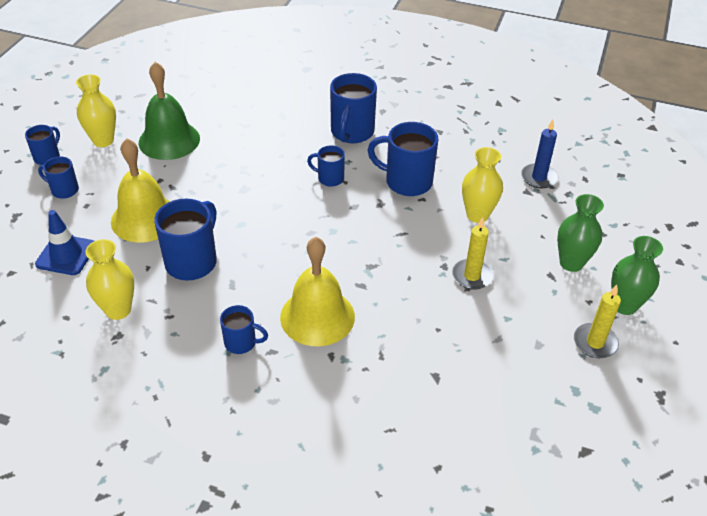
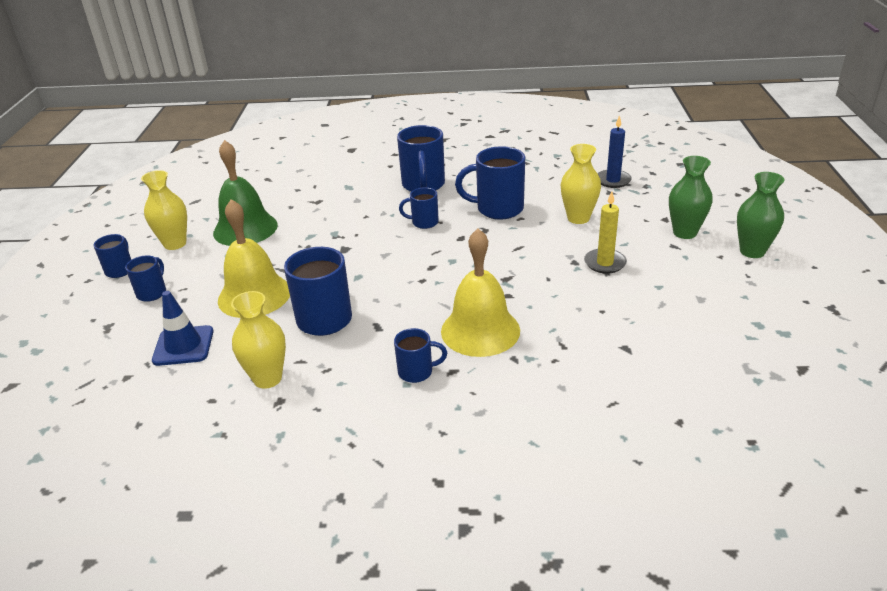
camera: 15 degrees left, 10 degrees down
blue mug [38,157,79,199] -> blue mug turned 105 degrees clockwise [125,255,166,302]
yellow candle [574,285,621,358] -> none

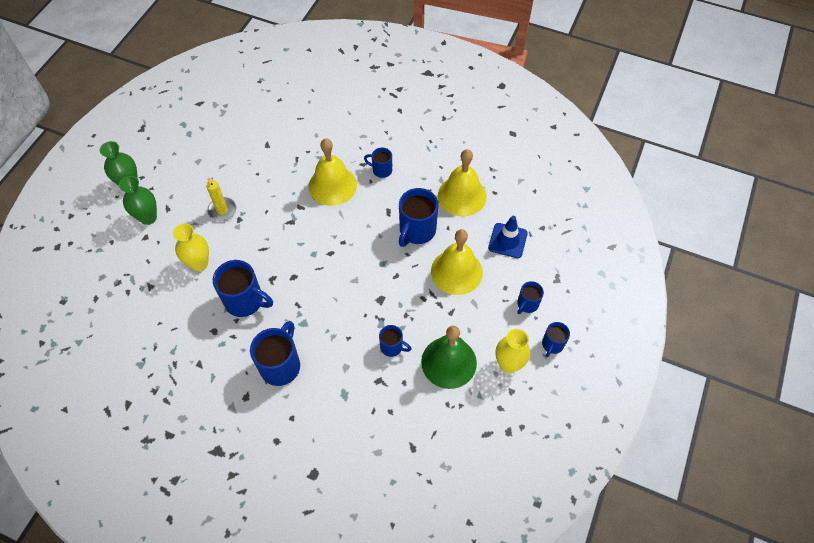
camera: 160 degrees left, 25 degrees up
yellow vase [231,291,286,389] -> yellow bell [438,149,487,217]
blue mug [399,187,439,229] -> blue mug moved to [379,325,411,357]
blue candle [597,115,631,188] -> none

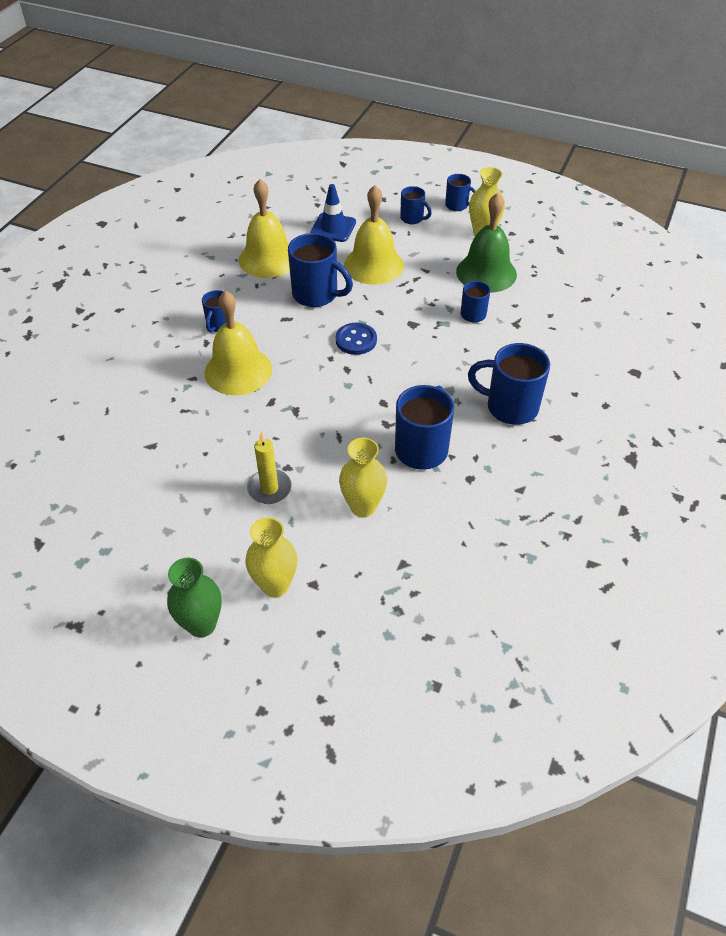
camera: 90 degrees left, 10 degrees down
green vase [119,176,157,225] -> yellow vase [246,517,298,597]
none -> blue button [336,323,377,355]

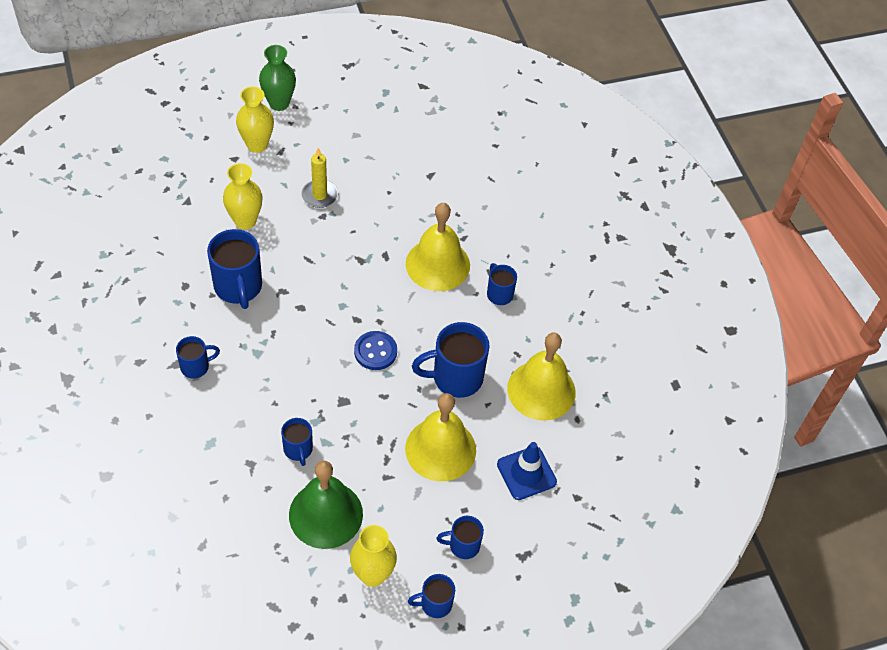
camera: 135 degrees right, 5 degrees up
blue mug [468,343,550,425] -> blue mug [176,336,220,379], size x0.56

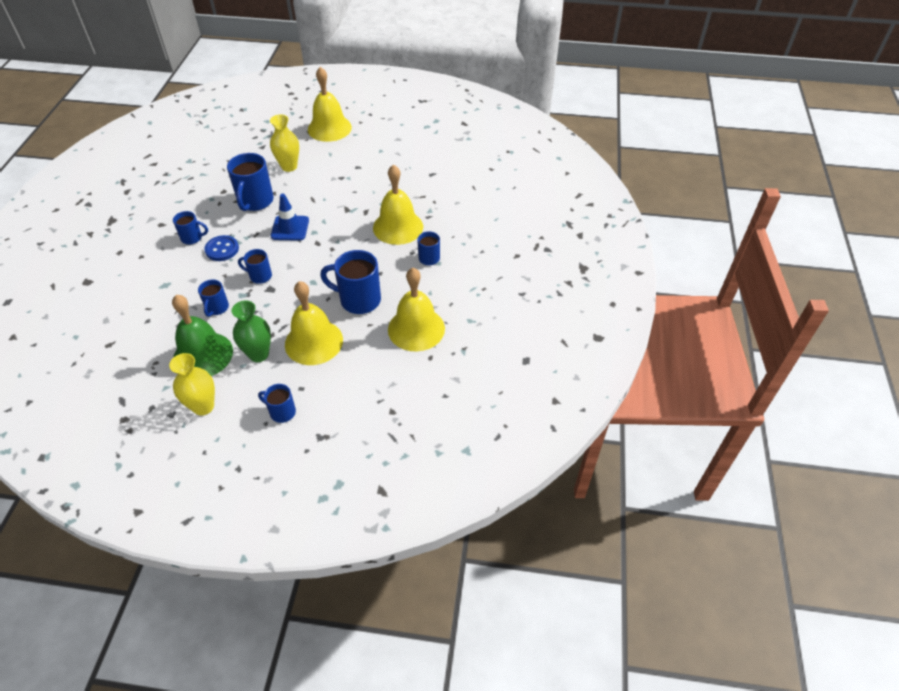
camera: 30 degrees right, 5 degrees down
yellow vase [236,86,274,153] -> yellow bell [308,67,352,142]
green vase [259,45,296,111] -> green vase moved to [231,300,271,362]
yellow candle [301,148,338,208] -> none
blue button [354,331,397,370] -> blue button moved to [204,235,239,261]
blue mug [408,574,455,618] -> blue mug moved to [238,249,272,284]
blue traffic cone [497,442,557,500] -> blue traffic cone moved to [271,194,309,241]

